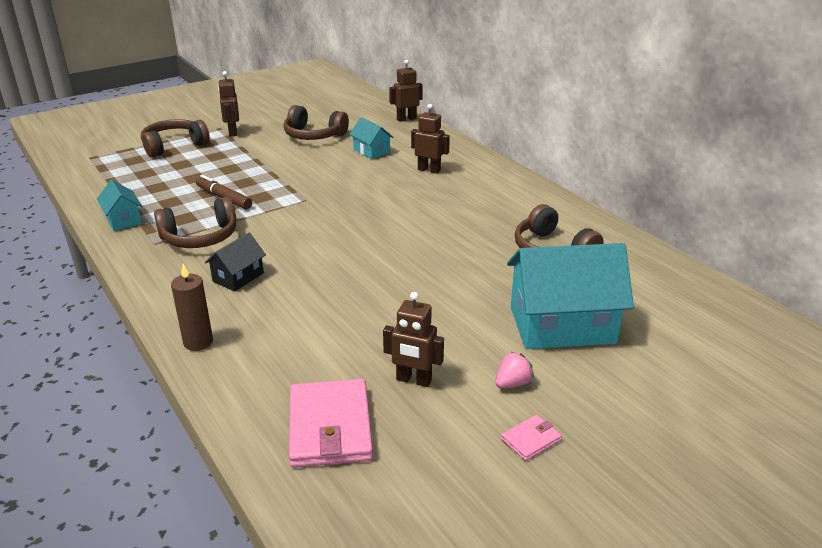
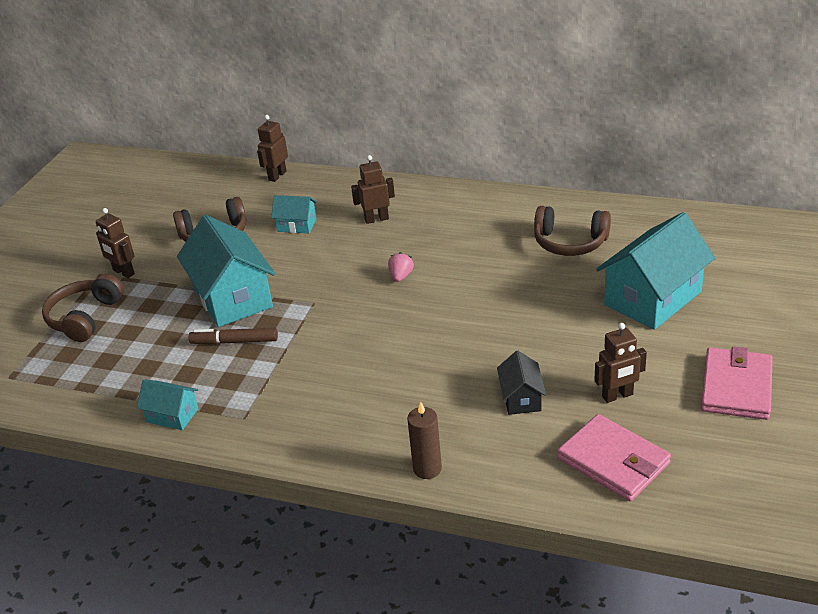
camera: 35 degrees left, 5 degrees up
brown headphones [154,197,236,248] -> none
black house [205,233,266,292] -> black house moved to [497,351,546,415]
pink strawberry [495,352,534,388] -> pink strawberry moved to [388,252,414,282]
pink wallet [501,415,562,461] -> pink wallet [701,347,773,420], size x2.15
none -> turquoise house [177,215,275,327]

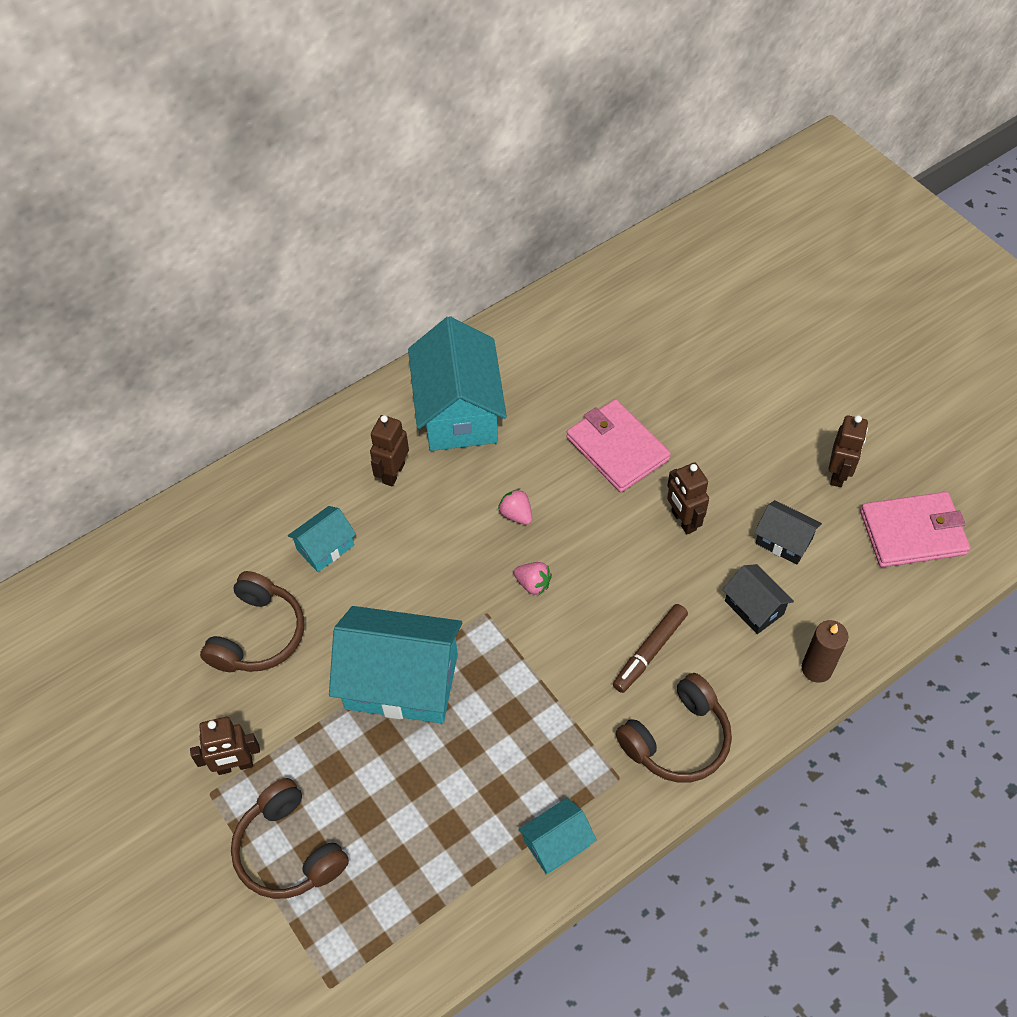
camera: 55 degrees left, 20 degrees up
brown marker [188,327,278,345] -> brown marker moved to [613,604,688,693]
brown robot [257,115,288,182] -> brown robot moved to [667,462,709,534]
brown headphones [534,206,611,256] -> brown headphones moved to [616,673,732,783]
turquoise house [596,212,715,330] -> turquoise house moved to [408,316,507,451]
pink wallet [701,347,773,420] -> pink wallet moved to [566,399,671,492]
none -> pink strawberry [513,562,552,596]
none -> black house [722,564,794,634]

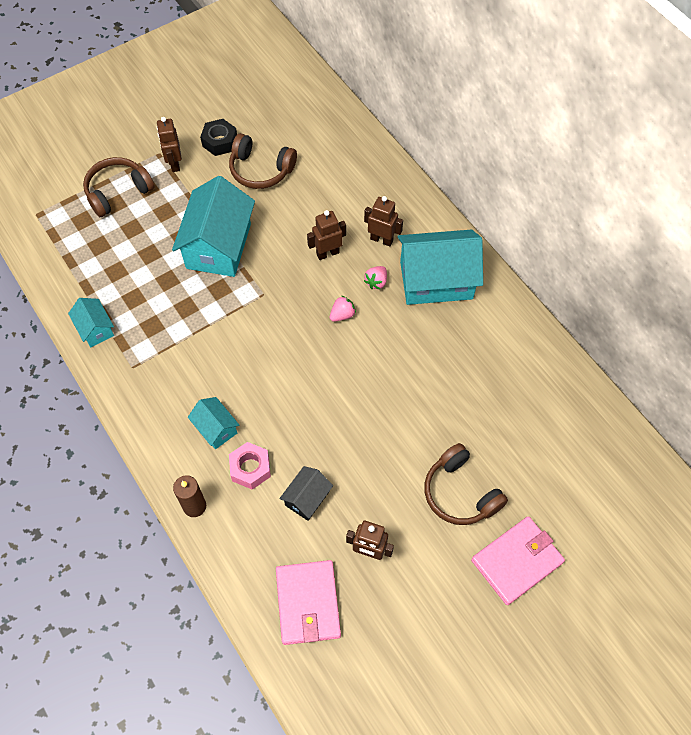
camera: 90 degrees right, 5 degrees up
turquoise house [288,506,356,572] -> turquoise house moved to [188,397,239,449]
pink strawberry [513,562,552,596] -> pink strawberry moved to [364,266,387,290]
pink wallet [566,399,671,492] -> pink wallet moved to [471,516,565,605]
brown marker [613,604,688,693] -> none
brown headphones [616,673,732,783] -> brown headphones moved to [424,443,508,525]
brown robot [667,462,709,534] -> brown robot moved to [307,210,346,260]
black house [722,564,794,634] -> pink nut [229,442,271,490]
none -> black nut [200,119,237,156]

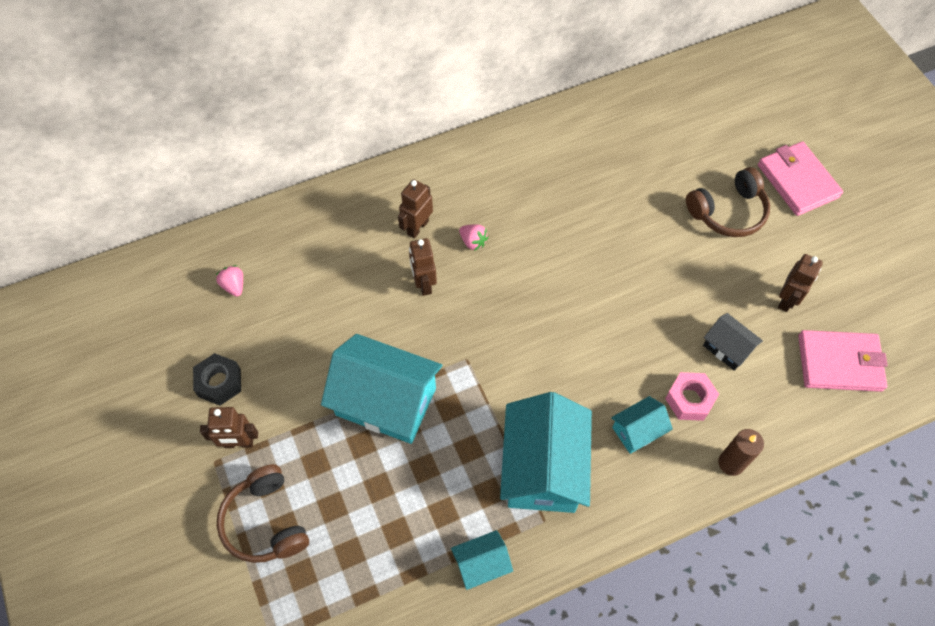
camera: 80 degrees left, 0 degrees up
brown headphones [229,133,297,189] -> none
pink strawberry [330,296,356,322] -> pink strawberry moved to [216,265,243,297]
turquoise house [398,229,483,305] -> turquoise house moved to [500,392,592,513]

